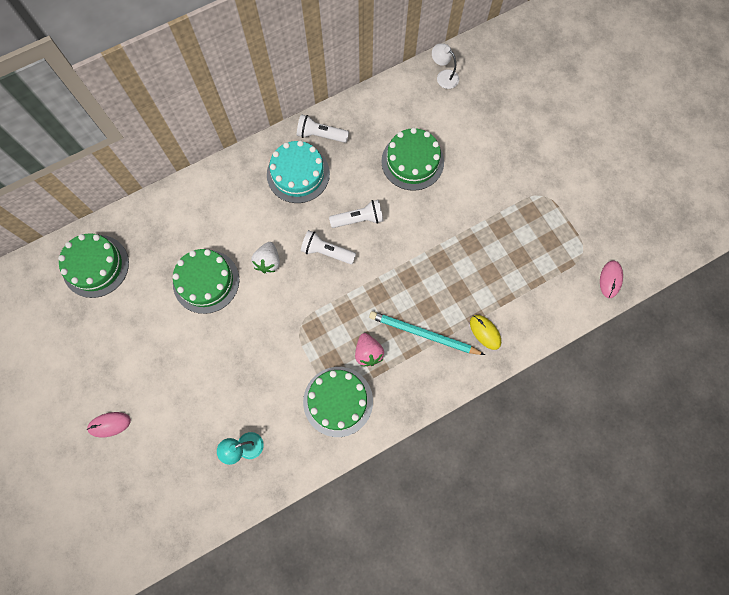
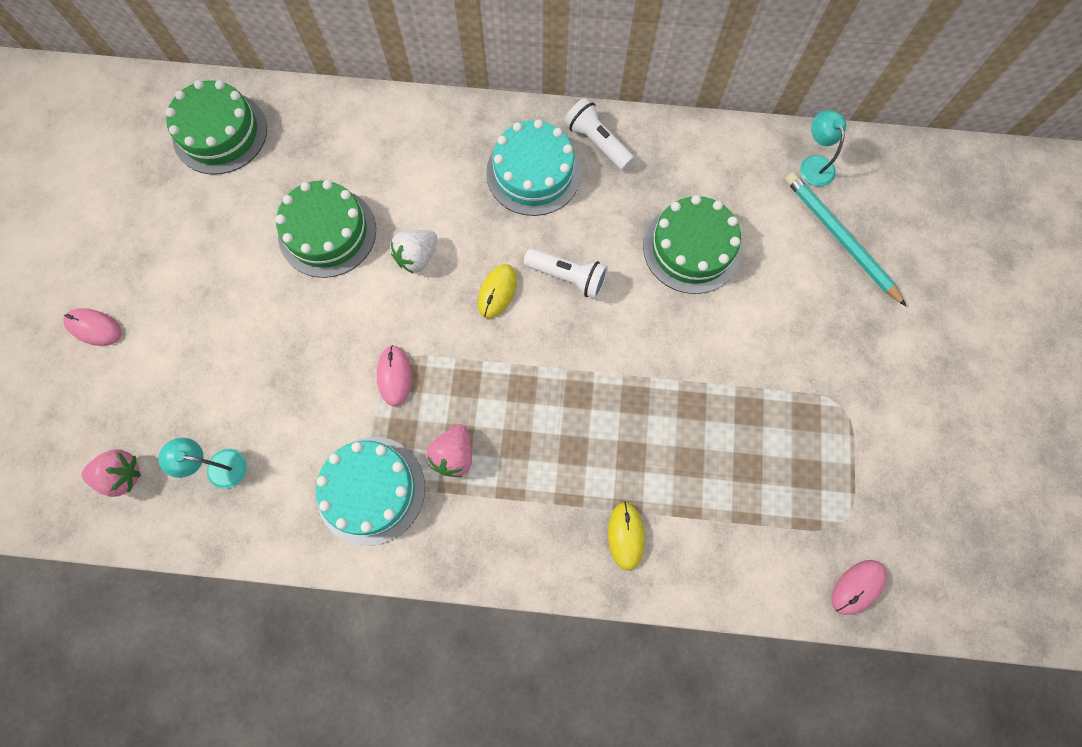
camera: 35 degrees right, 0 degrees up
white flashlight [301,230,356,264] -> yellow mouse [478,264,517,319]
green cake [303,367,373,437] -> turquoise cake [316,437,425,546]
turquoise pencil [369,311,485,355] -> turquoise pencil moved to [785,172,906,306]
white lamp [432,43,459,89] -> turquoise lamp [800,110,846,187]
none -> pink strawberry [82,449,141,497]
none -> pink mouse [377,345,412,407]

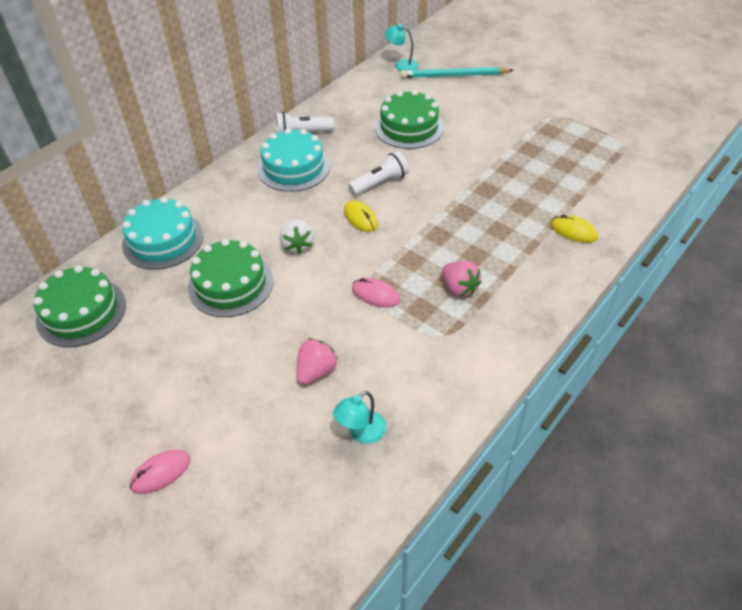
camera: 55 degrees left, 25 degrees down
pink strawberry [82,449,141,497] -> pink strawberry moved to [296,338,338,385]
turquoise cake [316,437,425,546] -> turquoise cake moved to [122,197,203,269]
pink mouse [832,560,887,615] -> none

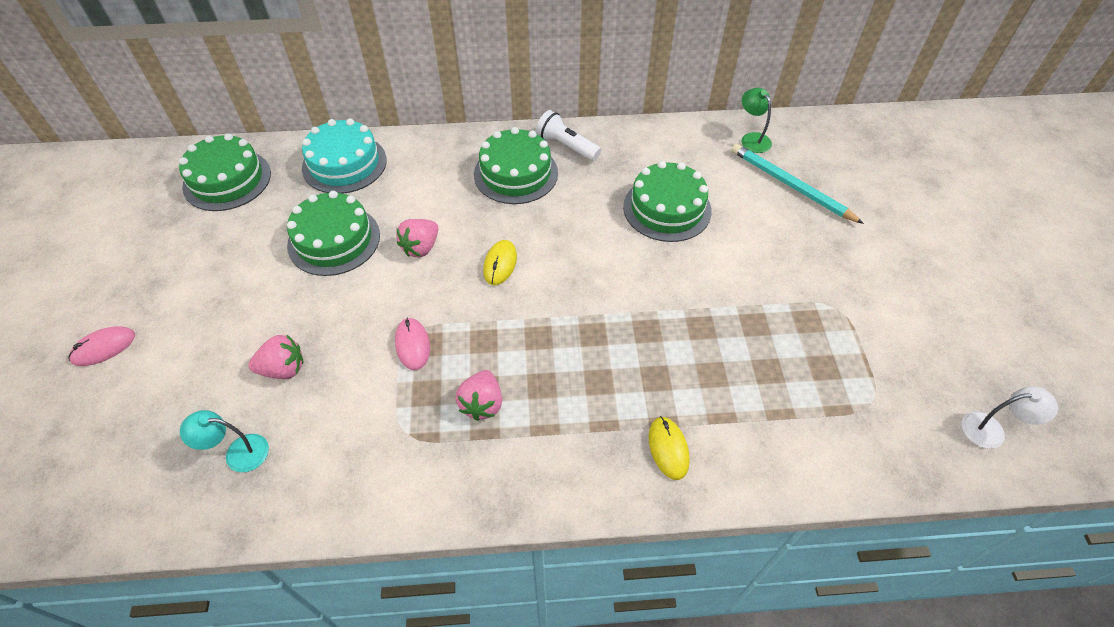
camera: 45 degrees right, 5 degrees up
pink mouse [130,450,191,494] -> pink mouse turned 45 degrees counterclockwise [68,326,135,366]
turquoise cake [257,128,330,192] -> green cake [474,127,558,204]
white strawberry [279,219,314,254] -> pink strawberry [397,219,438,257]
white flashlight [348,151,409,196] -> none
turquoise lamp [384,24,418,71] -> green lamp [741,88,772,153]
none -> white lamp [962,386,1058,449]

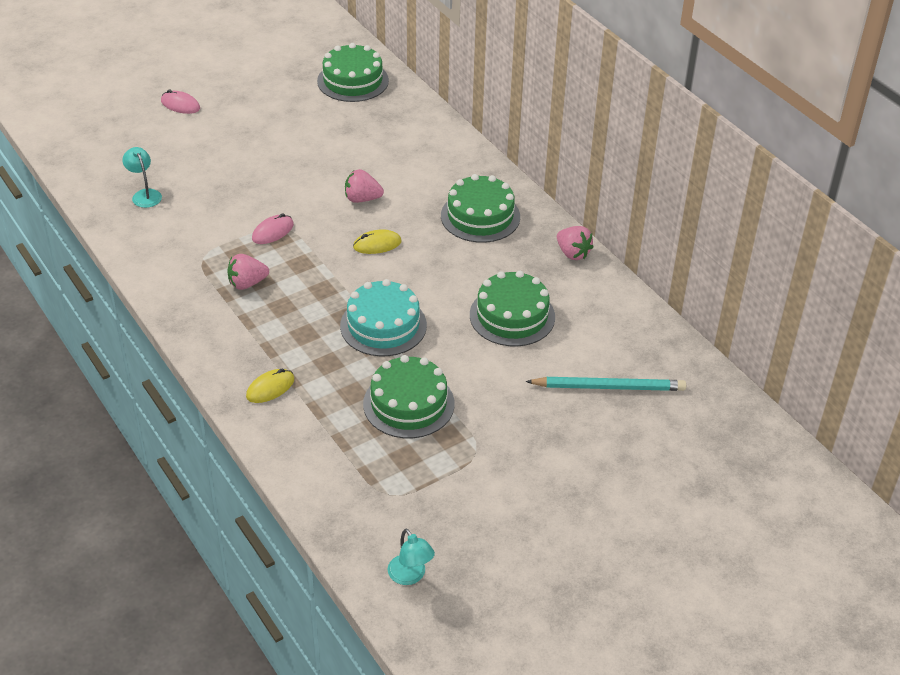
camera: 60 degrees right, 10 degrees down
pink strawberry [248,335,304,379] -> pink strawberry moved to [557,226,594,260]
green cake [287,191,380,276] -> green cake moved to [363,355,455,438]
turquoise cake [302,119,387,194] -> turquoise cake moved to [340,279,427,357]
white flashlight [536,110,601,161] -> none
turquoise pencil [732,144,864,224] -> turquoise pencil turned 75 degrees clockwise [525,377,686,391]
green lamp [741,88,772,153] -> none
white lamp [962,386,1058,449] -> turquoise lamp [388,529,435,585]

